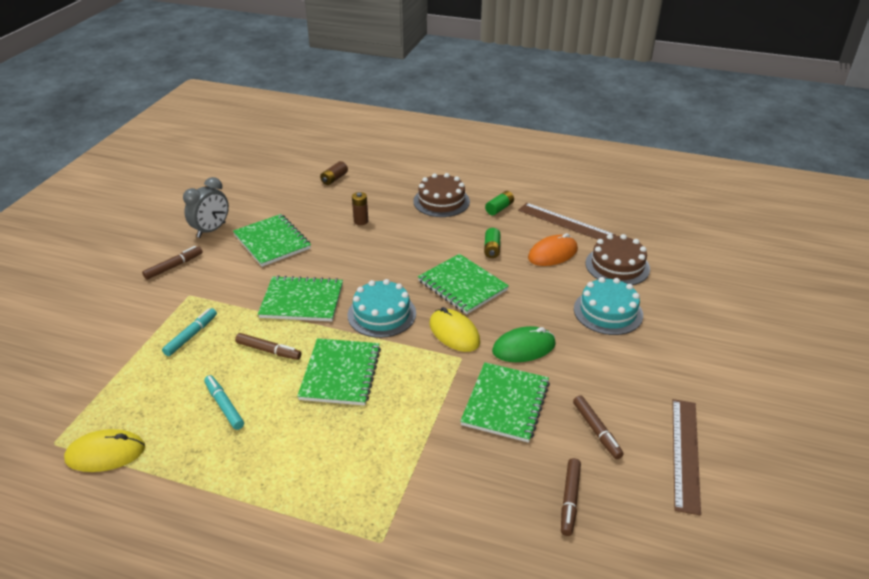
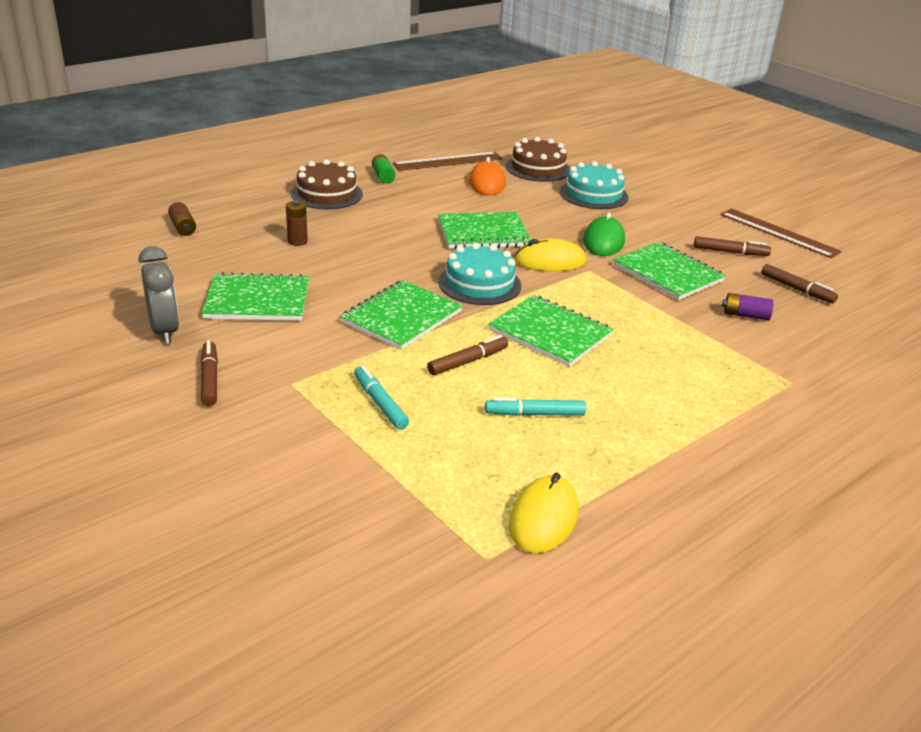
camera: 60 degrees left, 5 degrees down
green battery [484,228,501,258] -> none
none -> purple battery [722,293,774,320]

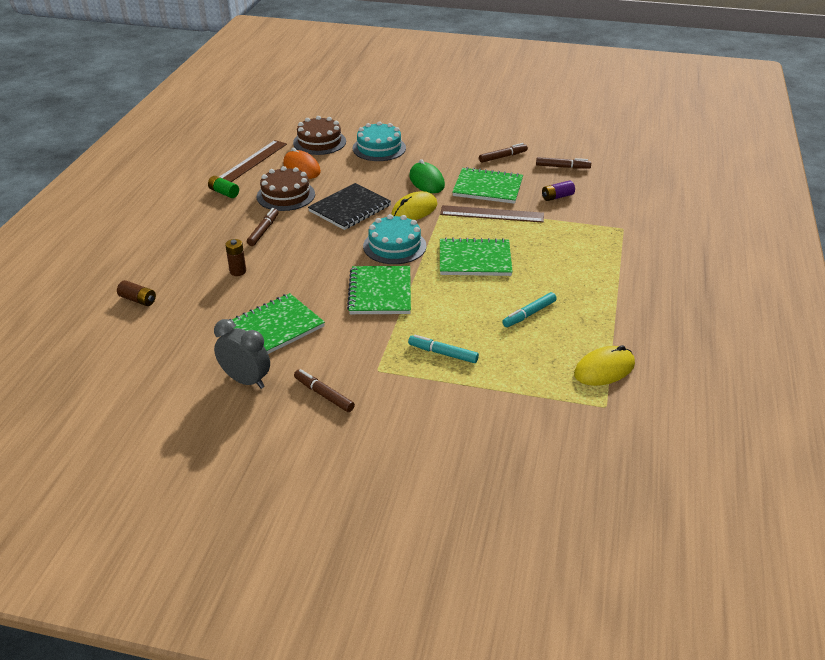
camera: 35 degrees left, 5 degrees up
brown cake [291,159,363,209] -> brown cake moved to [257,166,315,211]
brown marker [427,335,508,375] -> brown marker moved to [247,208,279,246]
green notebook [438,212,531,249] -> black notebook [308,183,391,230]
yellow mouse [509,473,579,553] -> yellow mouse turned 75 degrees clockwise [574,345,635,386]
brown ruler [720,208,842,258] -> brown ruler moved to [440,205,544,223]

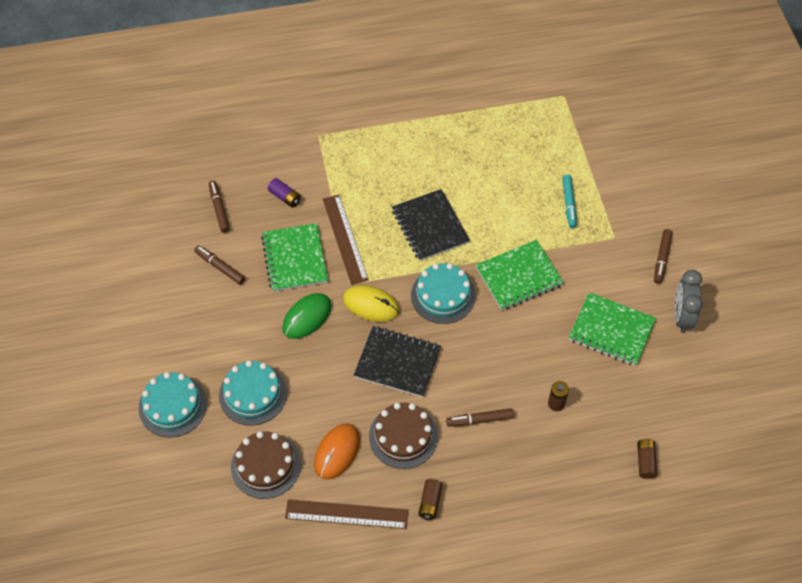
camera: 115 degrees left, 20 degrees up
green battery [208,176,239,198] -> brown battery [418,479,443,520]
green notebook [440,238,513,276] -> black notebook [392,189,470,261]
turquoise marker [502,292,557,327] -> none
yellow mouse [574,345,635,386] -> none
none -> turquoise cake [139,372,207,438]

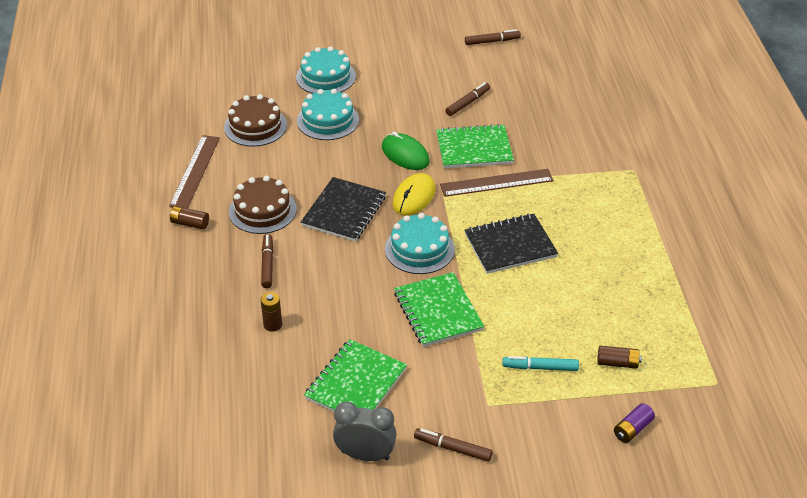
camera: 95 degrees right, 15 degrees down
brown marker [209,181,230,233] -> brown marker moved to [465,29,521,45]
purple battery [268,178,301,207] -> purple battery moved to [614,403,655,443]
orange mouse [314,423,360,480] -> none
brown battery [637,438,657,479] -> brown battery moved to [597,346,642,369]

